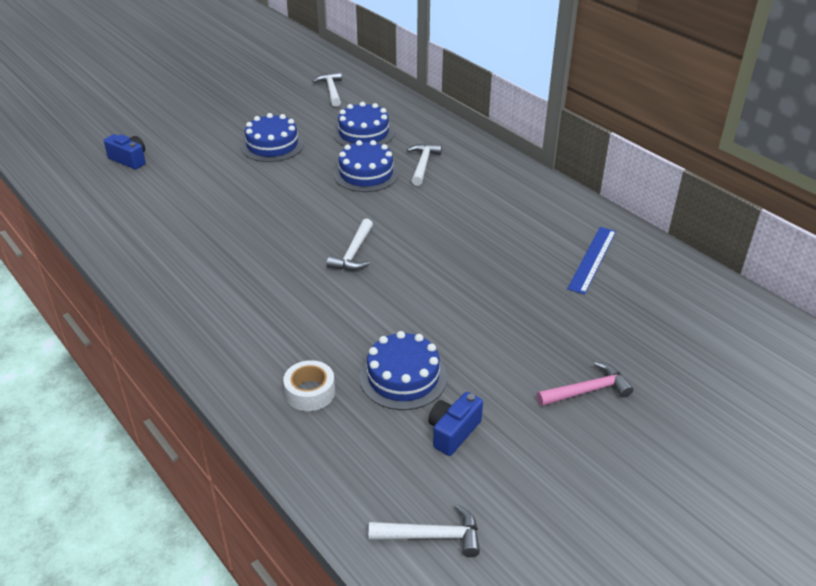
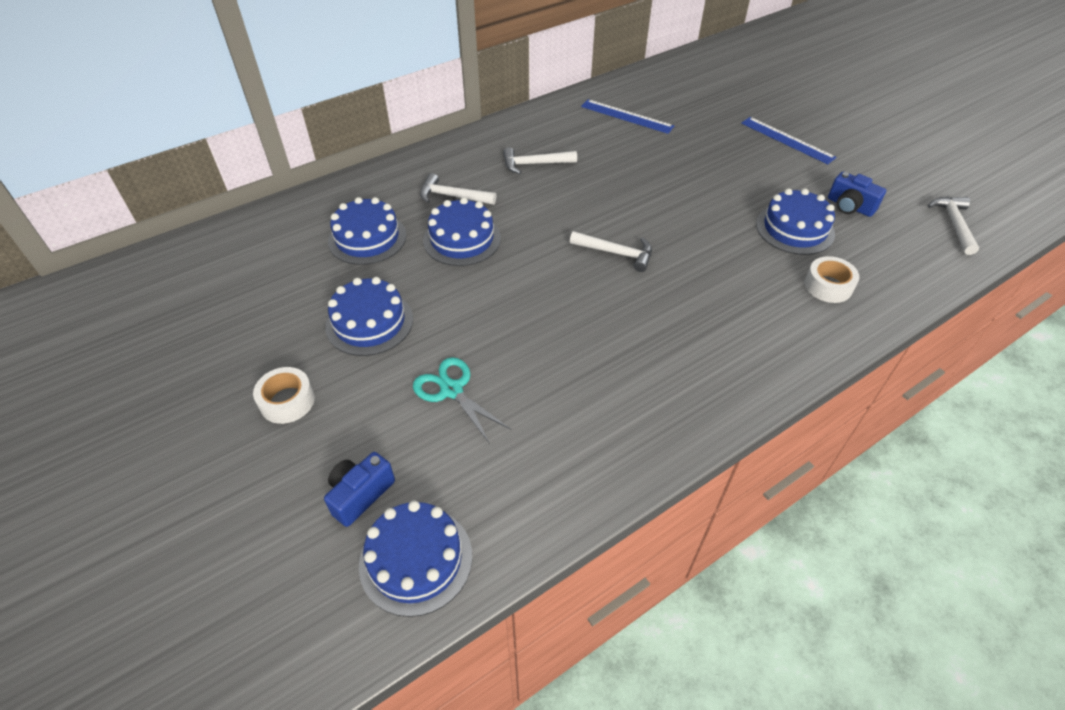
camera: 85 degrees left, 10 degrees up
white hammer [312,72,342,107] -> white hammer moved to [503,147,577,174]
pink hammer [537,362,633,406] -> blue ruler [741,117,837,164]
none -> white tape [253,367,315,424]
none -> blue cake [359,500,472,617]
none -> turquoise scissors [413,357,511,444]

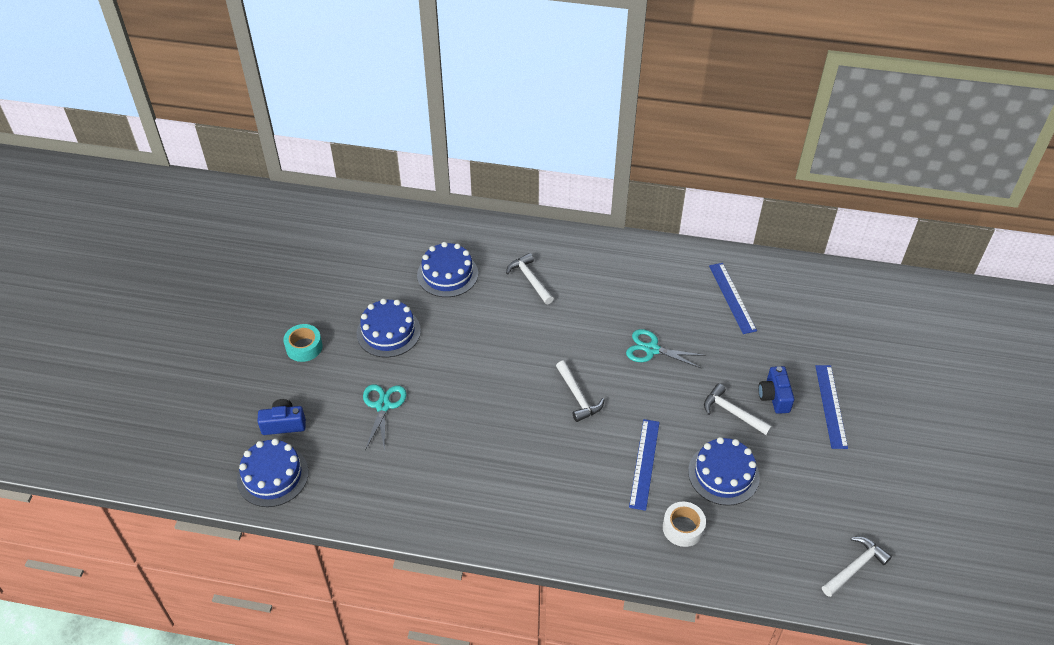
camera: 45 degrees right, 0 degrees up
white tape [253,367,315,424] -> turquoise tape [283,324,323,362]
blue cake [423,197,501,266] -> none
white hammer [503,147,577,174] -> white hammer moved to [704,383,772,436]
blue camera [828,171,886,217] -> blue camera moved to [758,366,794,414]
none -> turquoise scissors [626,329,705,369]
none -> blue ruler [629,419,660,511]

